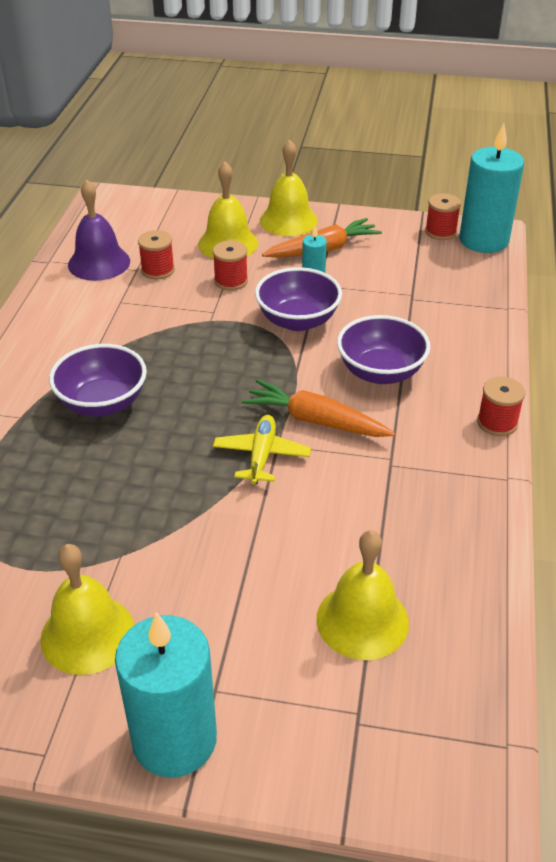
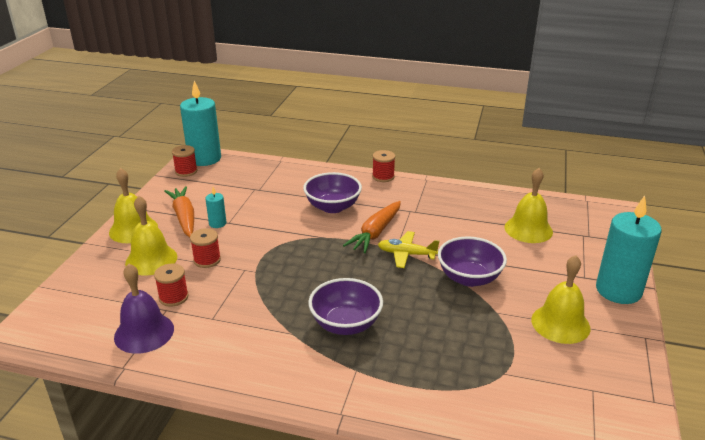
camera: 85 degrees left, 10 degrees down
purple bowl [255,267,342,331] -> purple bowl moved to [438,236,507,287]

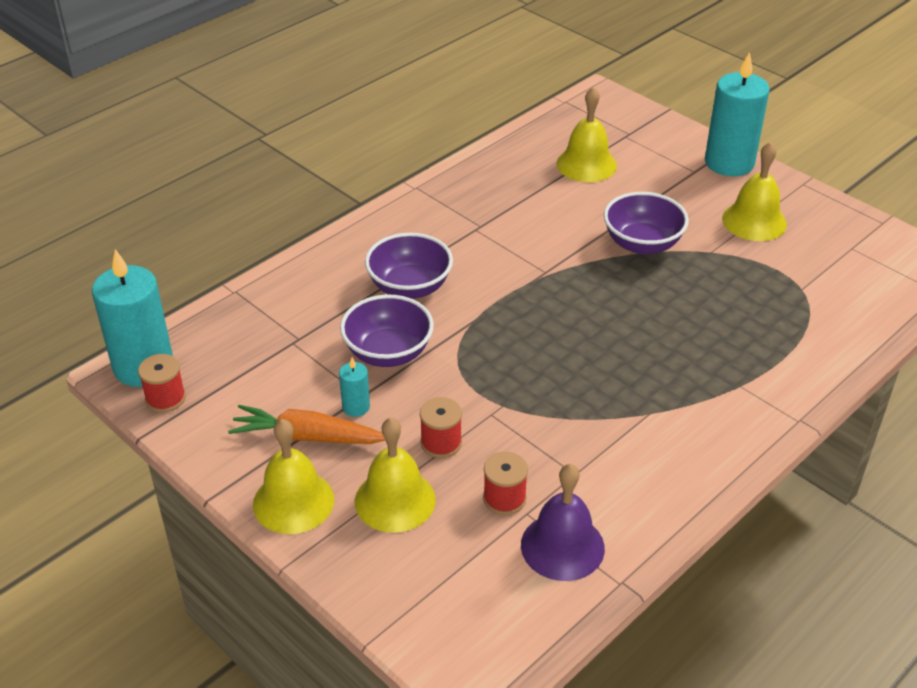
camera: 60 degrees left, 10 degrees up
purple bowl [308,278,383,335] -> purple bowl moved to [340,295,434,367]
orange carrot [343,201,401,253] -> none
red spool [372,150,395,182] -> none
yellow plane [378,231,439,268] -> none

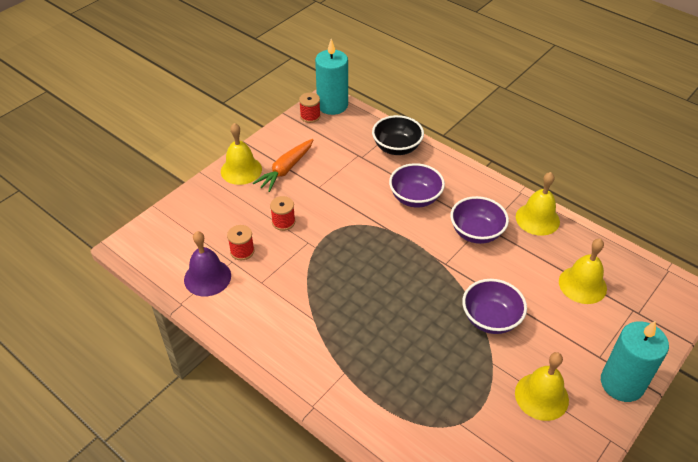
camera: 85 degrees right, 5 degrees up
orange carrot [228,405,386,444] -> orange carrot turned 150 degrees counterclockwise [253,139,313,192]
turquoise candle [339,357,370,417] -> none
purple bowl [340,295,434,367] -> purple bowl moved to [450,196,509,244]
yellow bell [355,417,436,533] -> yellow bell moved to [516,172,560,236]
none -> black bowl [372,115,424,155]

